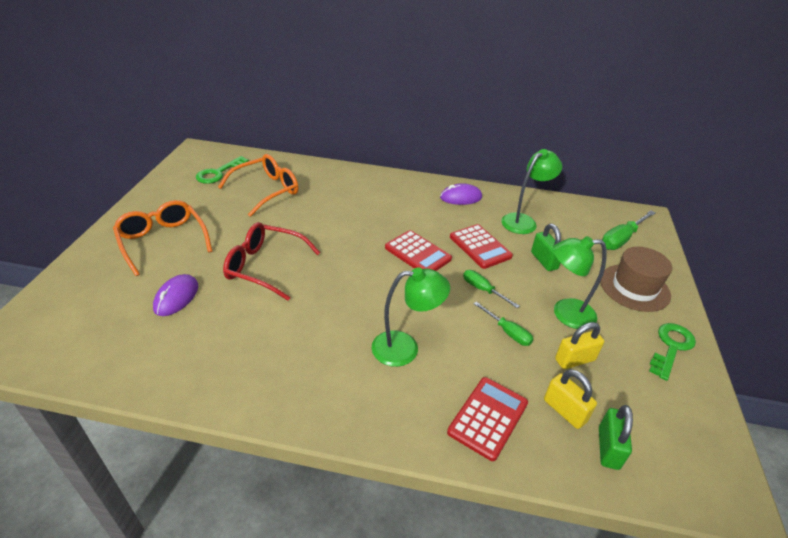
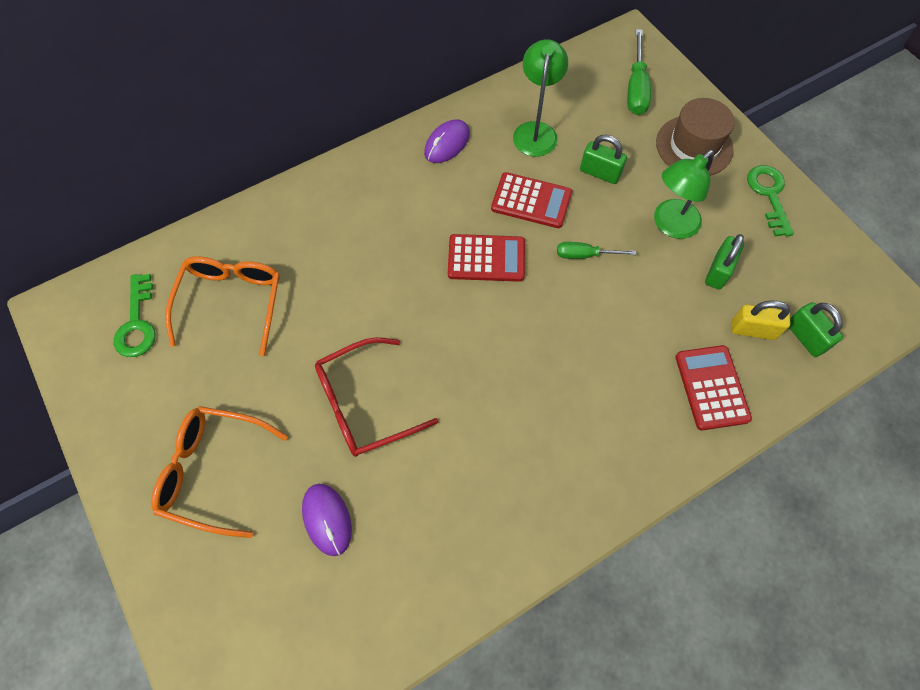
camera: 40 degrees left, 25 degrees up
green lamp [372,267,450,367] -> none
green screwdriver [474,302,533,346] -> none
yellow padlock [555,322,604,369] -> green padlock [705,234,744,290]

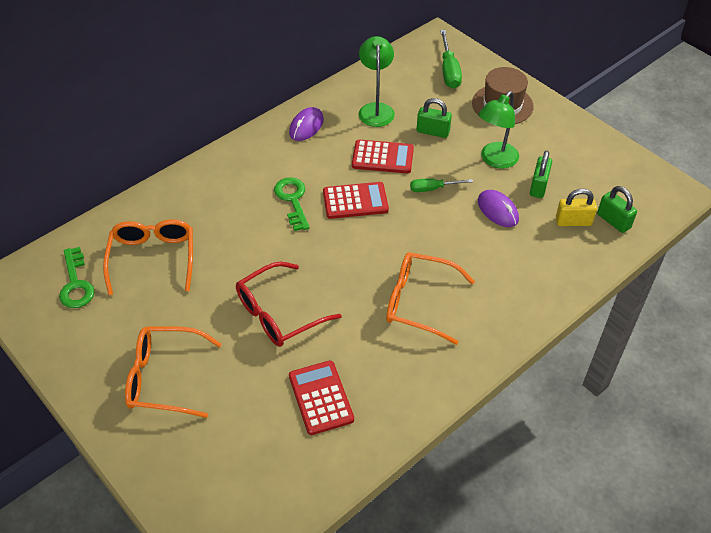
camera: 10 degrees left, 15 degrees down
purple mouse [302,484,352,556] -> purple mouse moved to [478,190,519,227]
red calculator [675,345,752,430] -> red calculator moved to [289,361,354,435]
green key [747,165,794,237] -> green key moved to [274,177,310,231]
none -> orange glasses [386,252,475,345]

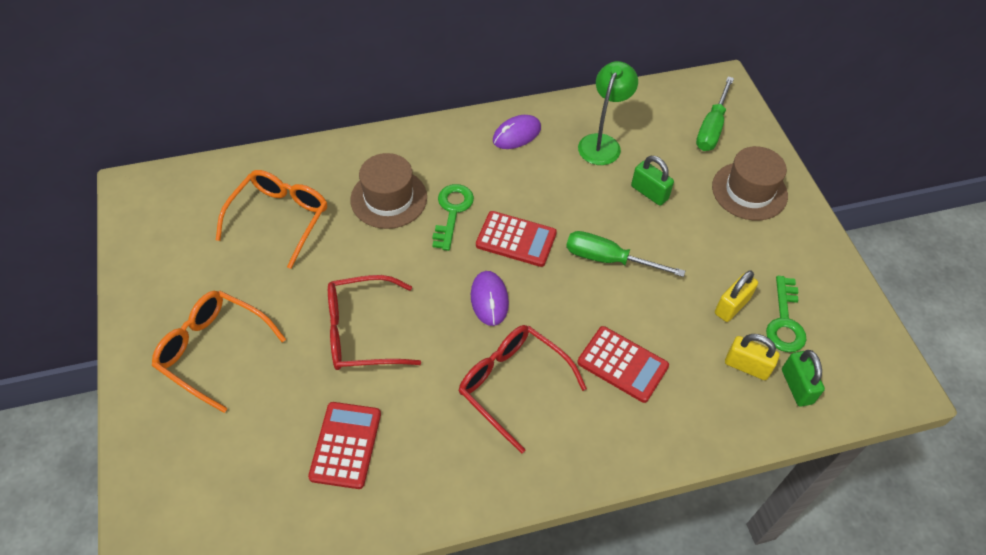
camera: 25 degrees right, 5 degrees up
green key [59,247,95,308] -> green key moved to [766,276,807,352]
red calculator [352,140,414,173] -> red calculator moved to [577,326,669,403]
orange glasses [386,252,475,345] -> red glasses [459,325,587,454]
green screwdriver [410,178,473,192] -> green screwdriver [566,231,685,277], size x1.58
purple mouse [478,190,519,227] -> purple mouse moved to [471,271,509,326]
green lamp [479,91,519,168] -> none
green padlock [530,150,552,198] -> yellow padlock [715,271,758,322]
none -> brown hat [350,153,427,229]

